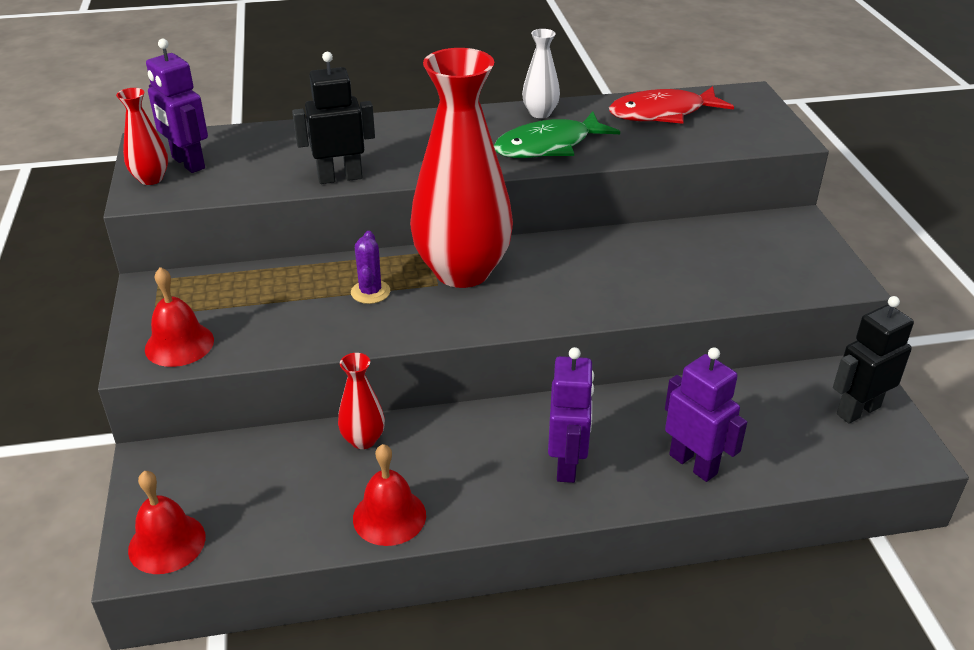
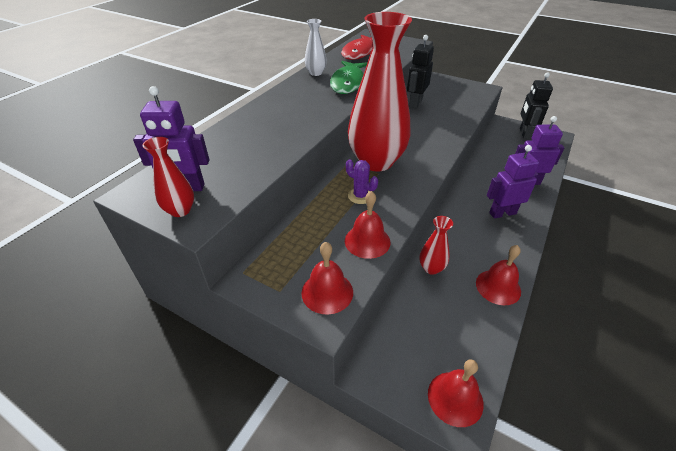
camera: 50 degrees left, 5 degrees up
black robot [292,52,375,184] -> black robot moved to [407,35,434,108]
purple robot [548,347,594,483] -> purple robot turned 60 degrees counterclockwise [487,145,539,219]
none -> red bell [345,191,390,259]

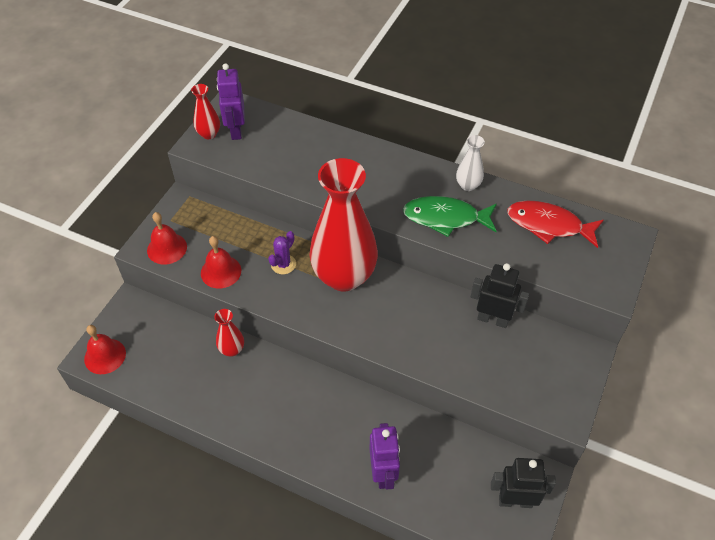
camera: 85 degrees right, 10 degrees up
red bell [476,245,521,305] -> none
purple robot [487,145,539,219] -> none

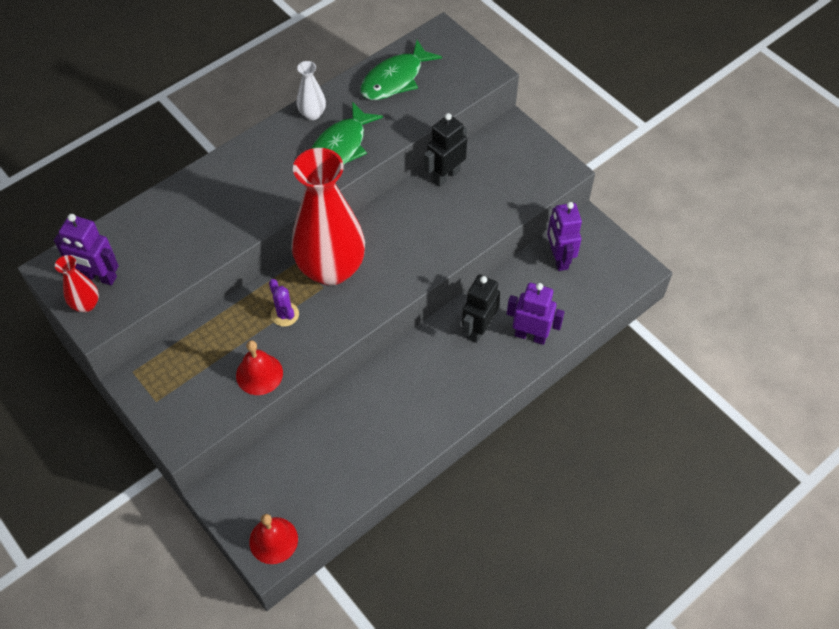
camera: 65 degrees left, 5 degrees up
red bell [147,212,187,265] -> none
red vase [214,309,244,357] -> none
black robot [491,458,556,508] -> black robot moved to [462,274,500,343]
red fish [507,201,604,248] -> green fish [360,40,442,100]
none -> purple robot [547,202,582,271]

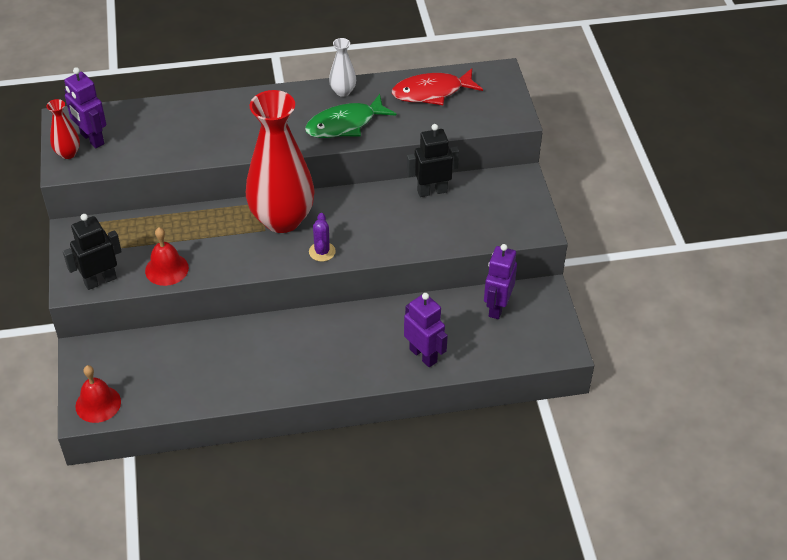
camera: 30 degrees right, 10 degrees down
purple cactus [269,279,299,327] -> purple cactus moved to [309,213,336,262]
green fish [360,40,442,100] -> red fish [392,68,483,105]
black robot [462,274,500,343] -> black robot moved to [63,214,122,290]

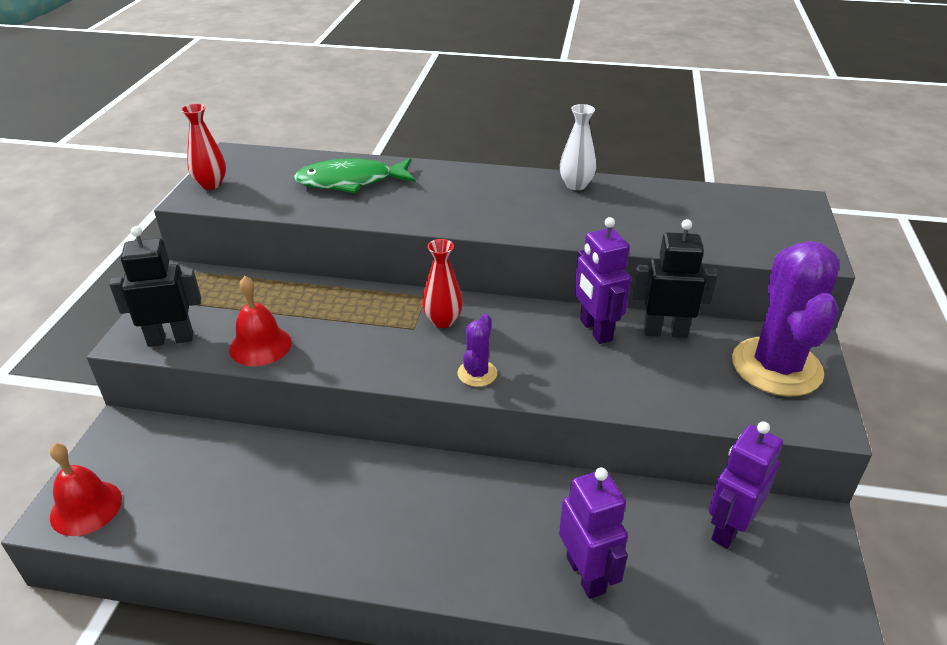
camera: 20 degrees right, 10 degrees down
purple robot [64,67,106,148] -> purple robot moved to [574,217,631,344]
red vase [246,90,315,233] -> red vase [422,239,463,328], size x0.42
green fish [305,94,396,138] -> green fish moved to [294,158,416,193]
red fish [392,68,483,105] -> none
none -> purple cactus [732,241,839,397]

